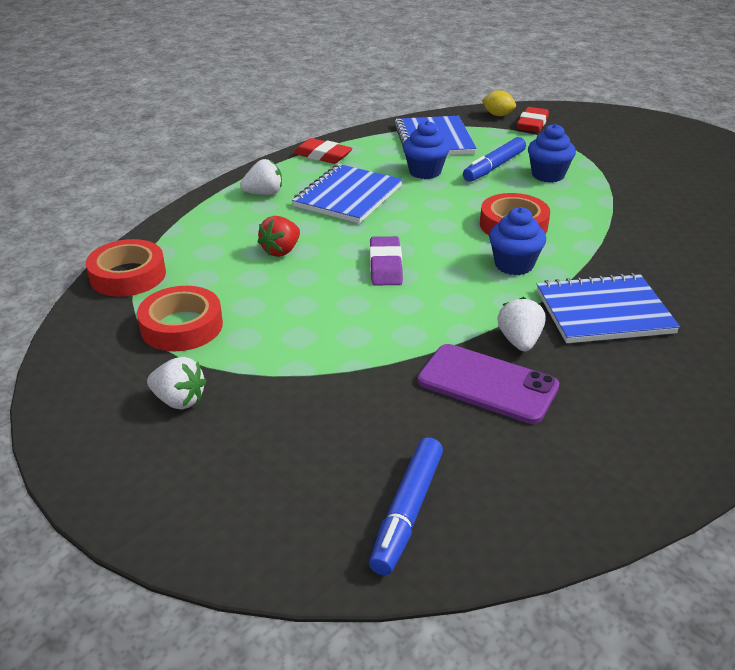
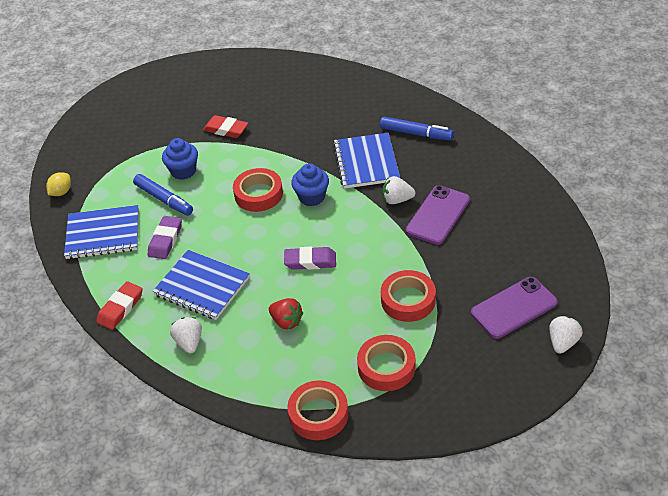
camera: 85 degrees left, 10 degrees up
white strawberry [147,357,206,409] -> white strawberry moved to [549,316,583,354]
blue marker [369,437,443,576] -> blue marker moved to [380,117,454,140]
blue cupcake [403,121,450,179] -> purple eraser [148,216,182,259]
red eraser [517,107,549,132] -> red eraser moved to [203,115,248,138]
none -> red tape [381,270,436,322]
none -> purple phone [471,277,558,339]

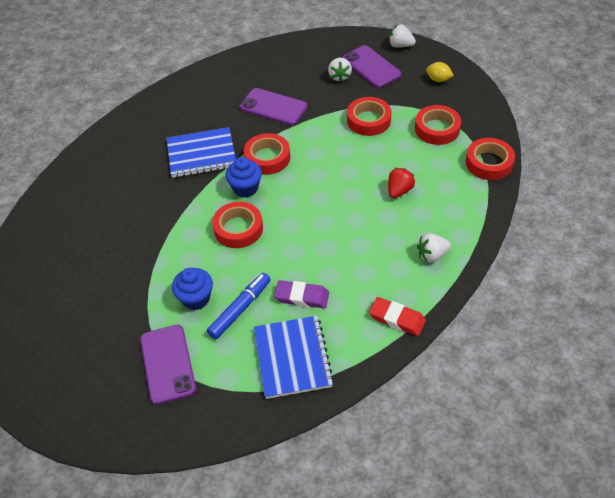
camera: 95 degrees left, 5 degrees up
yellow lemon [46,172,71,196] -> yellow lemon moved to [426,62,454,82]
blue notebook [153,250,250,320] -> none
red eraser [203,115,248,138] -> none
purple eraser [284,247,336,270] -> none
blue marker [380,117,454,140] -> none
white strawberry [382,176,416,204] -> white strawberry moved to [328,58,352,82]
none -> purple phone [140,325,196,405]
none -> red tape [244,133,290,175]

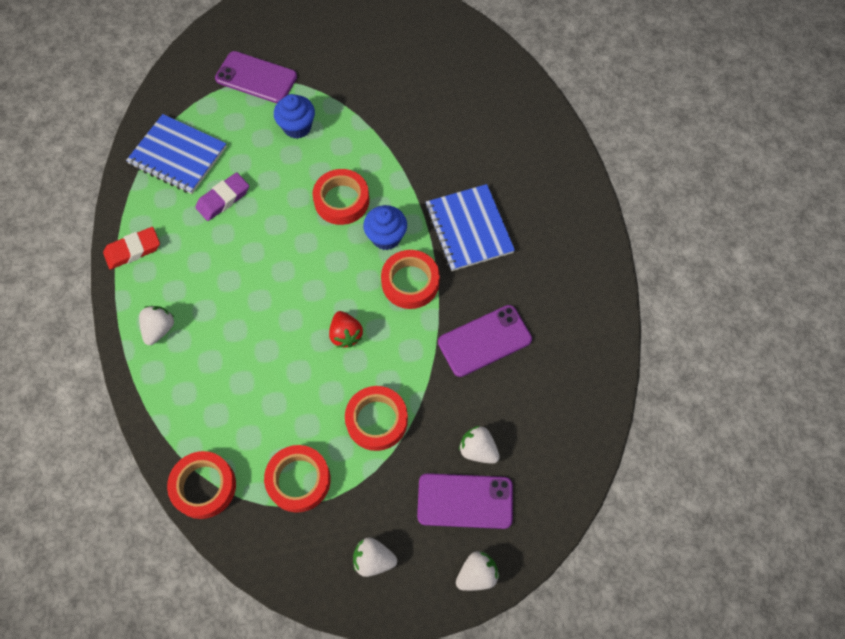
camera: 125 degrees right, 15 degrees up
blue notebook [167,127,236,178] -> blue notebook turned 45 degrees counterclockwise [425,184,515,271]
blue marker [207,273,271,339] -> none
red strawberry [388,168,415,198] -> red strawberry moved to [329,311,363,348]
yellow lemon [426,62,454,82] -> white strawberry [353,537,397,577]

